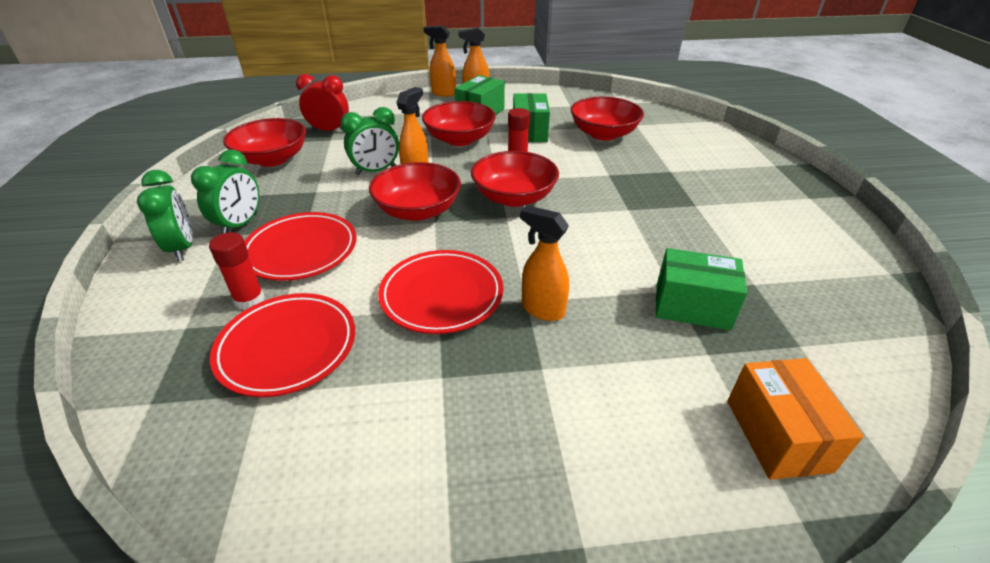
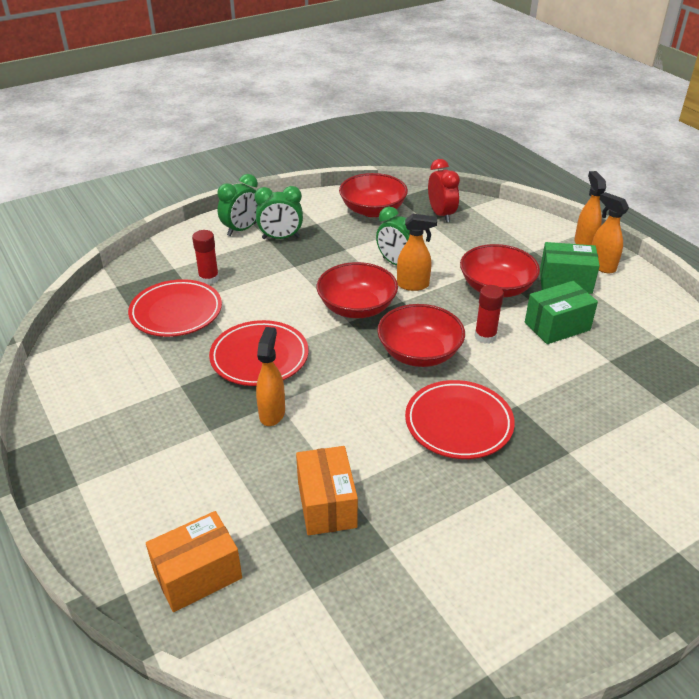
camera: 65 degrees right, 0 degrees up
red plate [244,212,357,281] -> red plate moved to [405,380,515,459]
red bowl [570,97,644,141] -> none
green box [656,248,747,330] -> orange box [296,446,358,535]

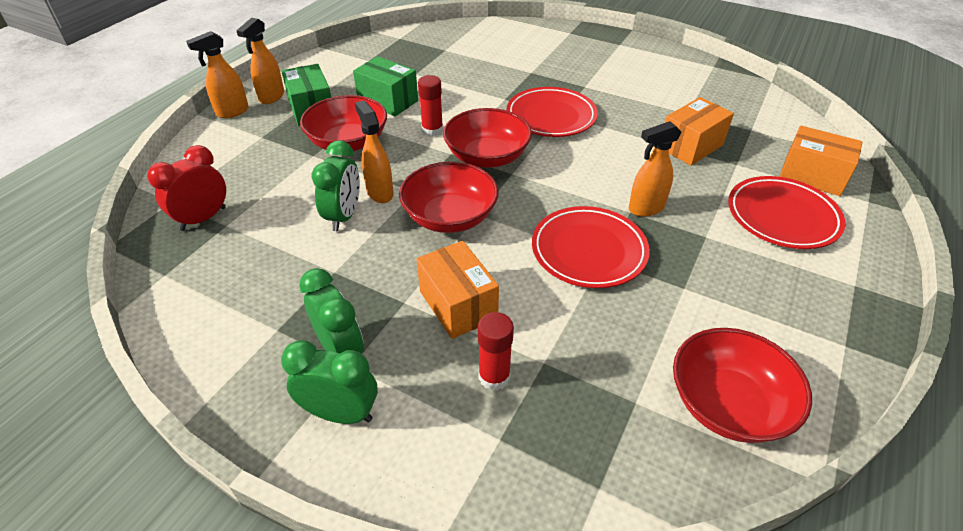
camera: 120 degrees left, 5 degrees up
red plate [128,279,222,337] -> red plate moved to [728,176,845,249]
red bowl [339,173,408,217] -> red bowl moved to [673,328,812,443]
none -> orange box [417,241,499,339]

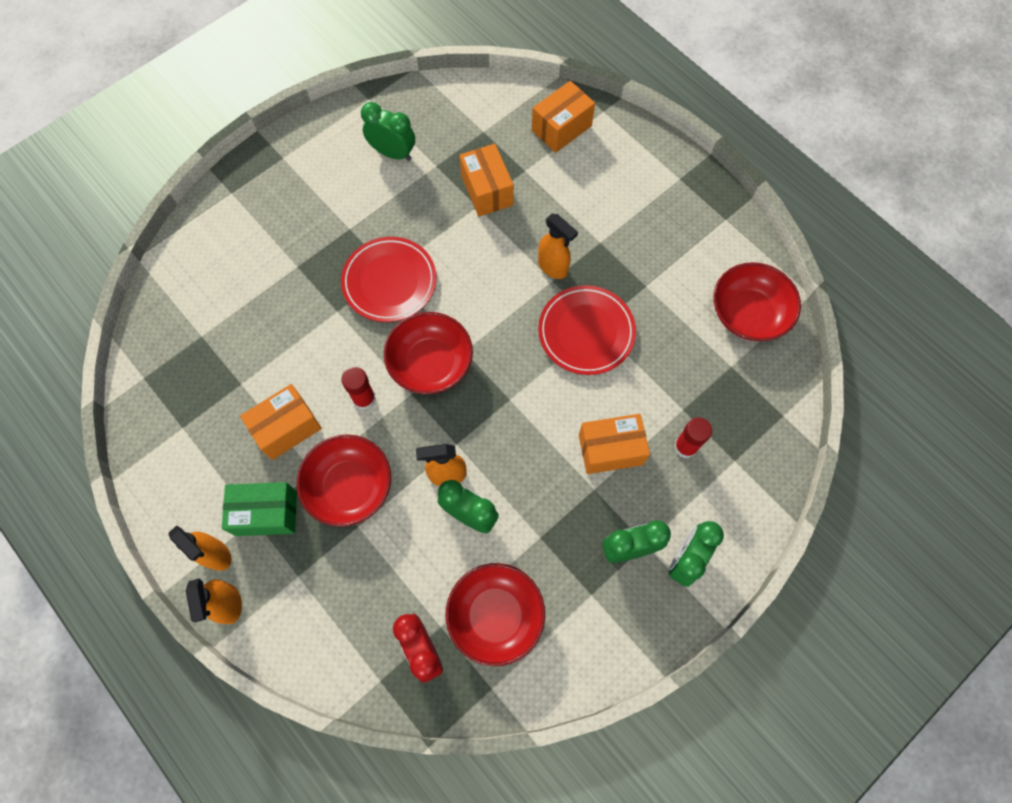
camera: 70 degrees left, 25 degrees up
green box [353,56,418,116] -> orange box [240,384,322,460]
red bowl [399,162,498,233] -> red bowl moved to [446,563,545,666]
orange spray bottle [629,121,682,217] -> orange spray bottle turned 45 degrees counterclockwise [538,214,578,279]
red plate [728,176,845,249] -> none
none -> green clock [361,102,415,161]

